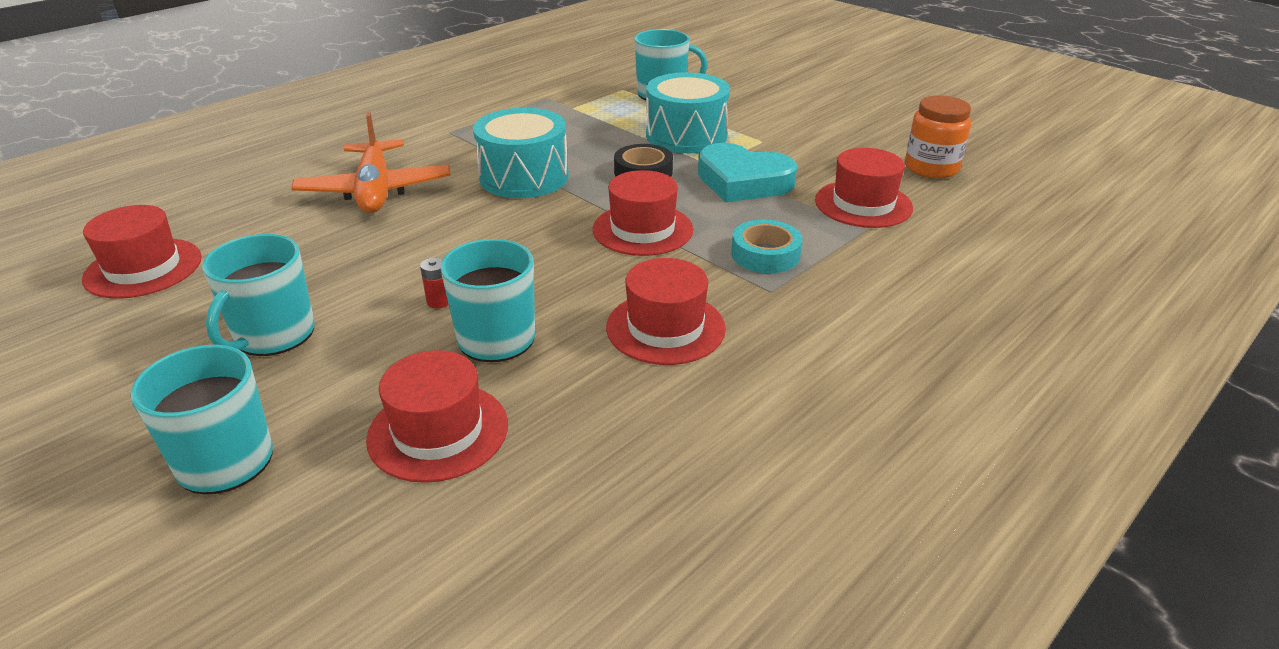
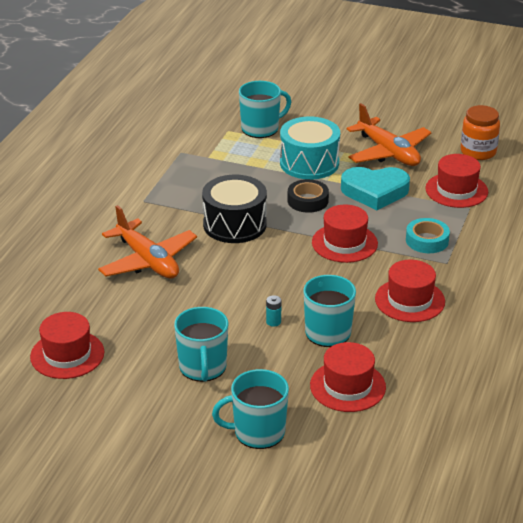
camera: 25 degrees left, 0 degrees up
red battery [420,258,449,309] -> turquoise battery [266,295,281,327]
turquoise drum [473,108,569,198] -> black drum [202,175,267,243]
none -> orange plane [347,103,431,166]

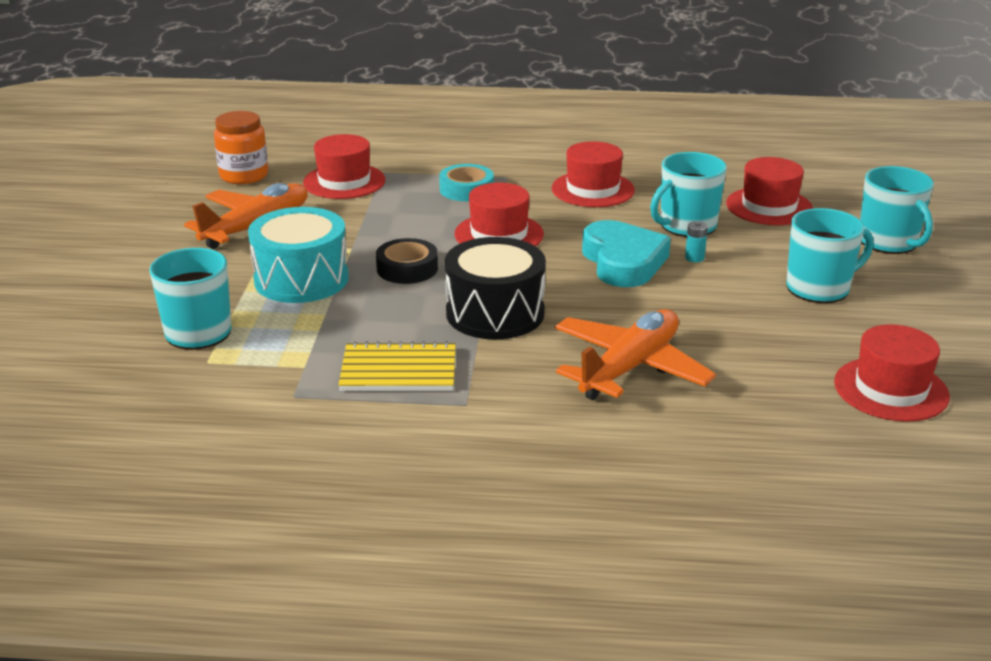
camera: 105 degrees left, 5 degrees down
turquoise heart [341,167,410,210] -> turquoise heart moved to [582,220,671,287]
none -> yellow notebook [338,341,456,391]

